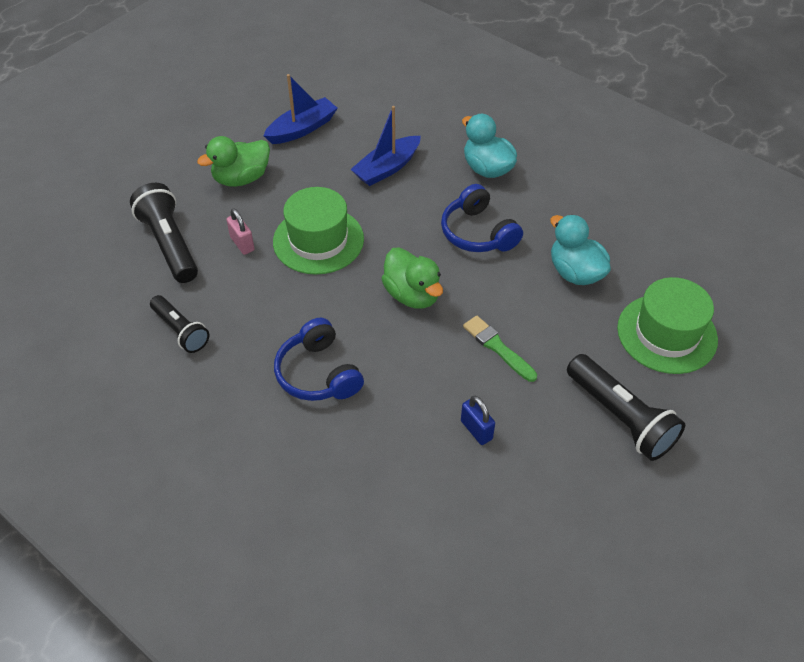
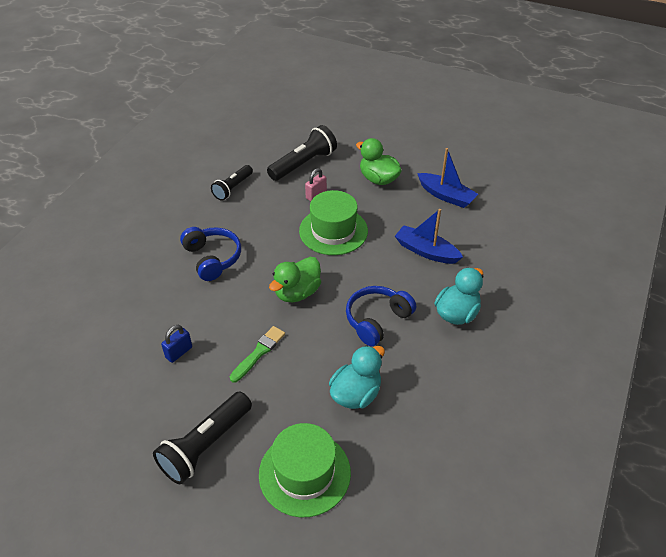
camera: 75 degrees right, 5 degrees down
blue headphones [274,318,364,401] -> blue headphones turned 105 degrees clockwise [180,227,241,281]

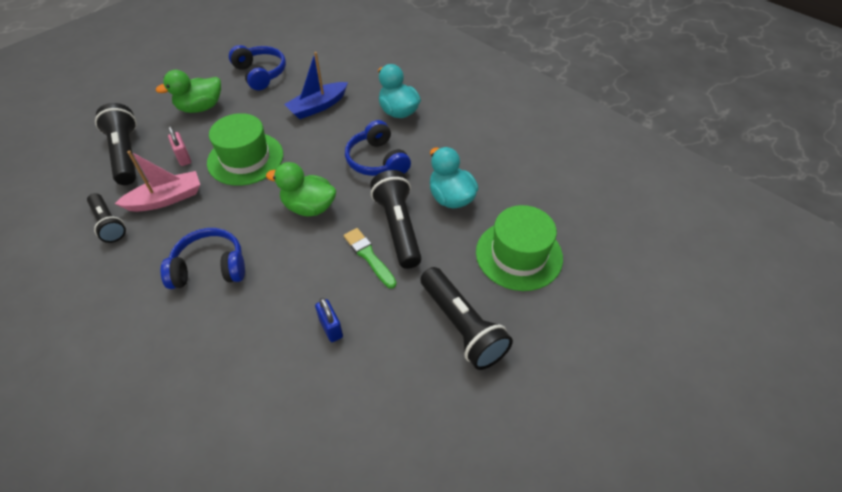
camera: 70 degrees left, 5 degrees up
green duck [269,257,321,302] -> green duck turned 135 degrees clockwise [266,162,336,216]
blue boat [417,148,478,208] -> blue headphones [229,45,286,90]
none -> pink boat [115,150,200,212]
none -> black flashlight [370,170,422,269]

